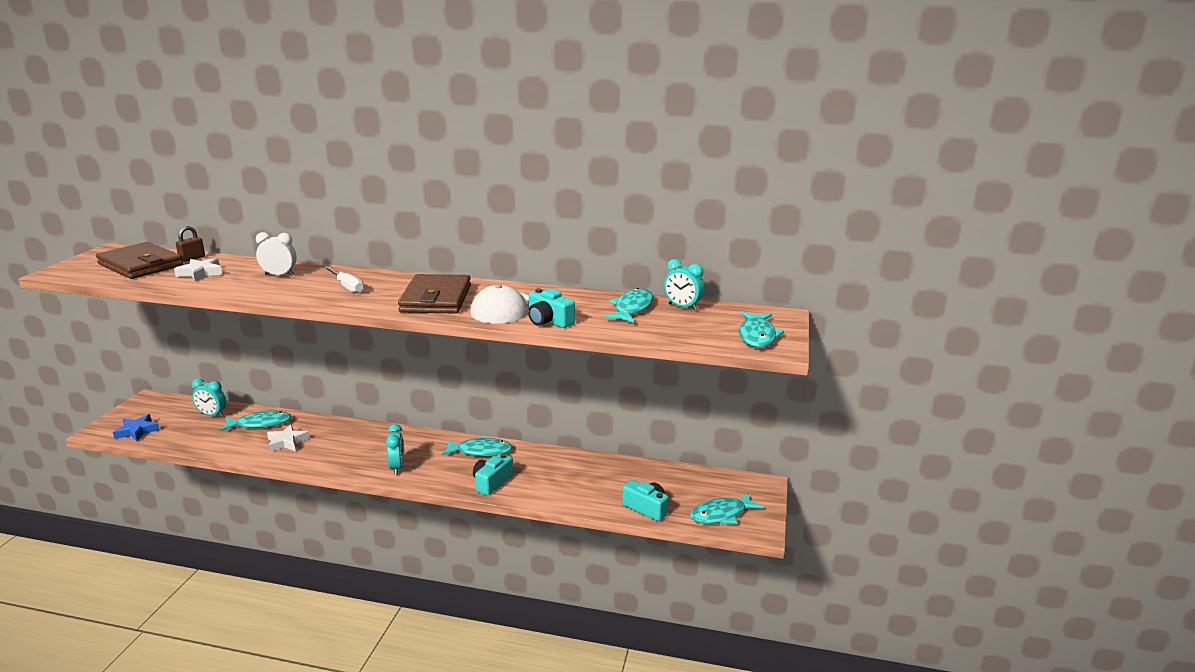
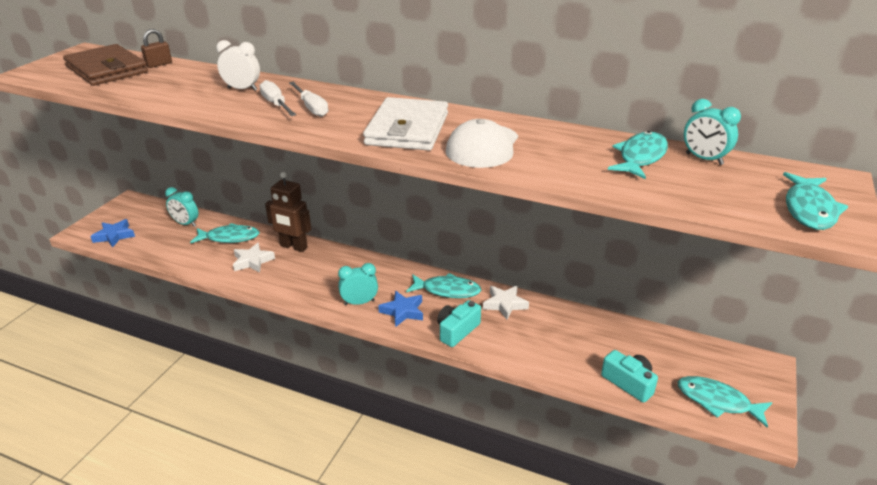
camera: 10 degrees right, 10 degrees up
white star [174,258,222,281] -> white star moved to [483,286,529,320]
turquoise clock [386,424,404,475] -> turquoise clock turned 105 degrees counterclockwise [338,263,378,305]
brown wallet [398,274,471,314] -> white wallet [363,97,448,151]
turquoise camera [528,288,575,328] -> none
turquoise fish [690,492,764,524] -> turquoise fish turned 45 degrees clockwise [678,376,772,428]
none -> white screwdriver [259,80,296,116]
none -> brown robot [265,172,311,252]
none -> blue star [378,291,423,327]

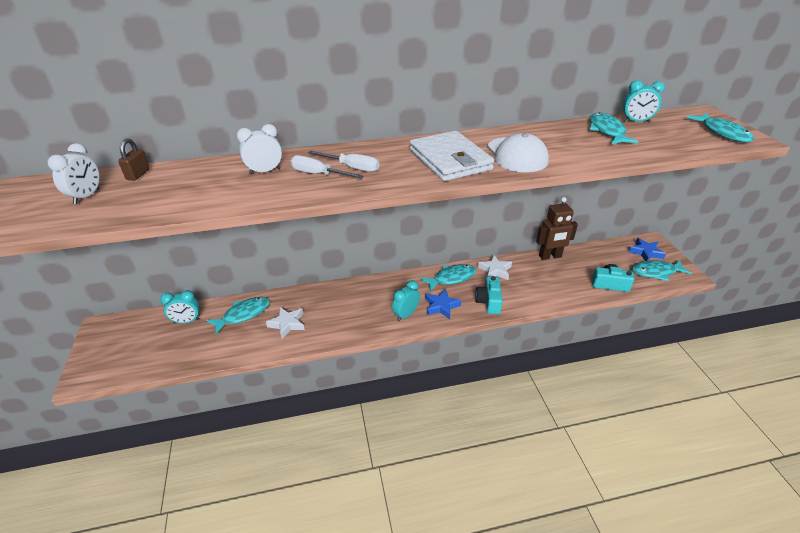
camera: 35 degrees left, 5 degrees up
brown wallet [63,44,148,86] -> white clock [48,143,100,204]
blue star [90,219,135,248] -> blue star moved to [629,238,666,261]
brown robot [265,172,311,252] -> brown robot moved to [536,197,578,260]

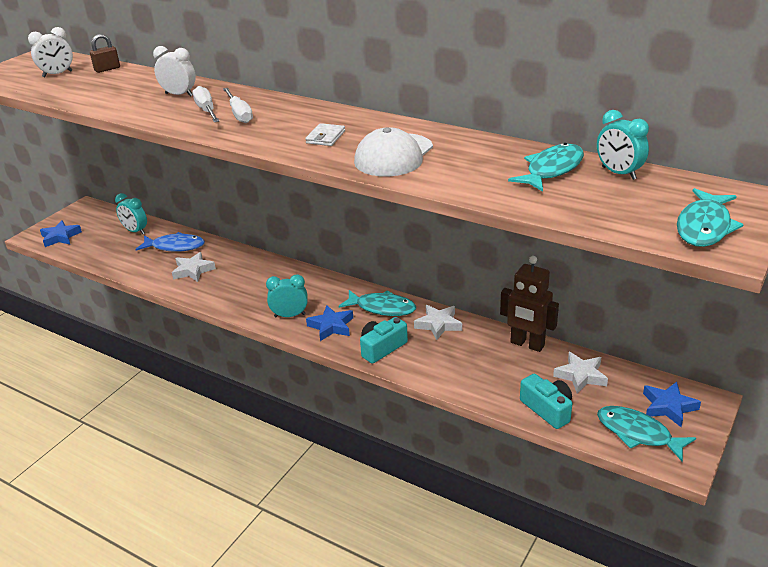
camera: 45 degrees right, 5 degrees down
turquoise fish [206,297,270,335] -> blue fish [135,232,205,252]
white wallet [410,131,494,181] -> white wallet [305,123,345,146], size x0.42
none -> blue star [40,220,82,247]
none -> white star [553,352,608,394]

